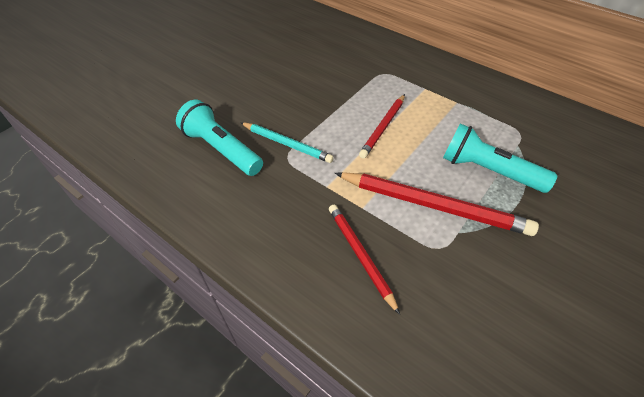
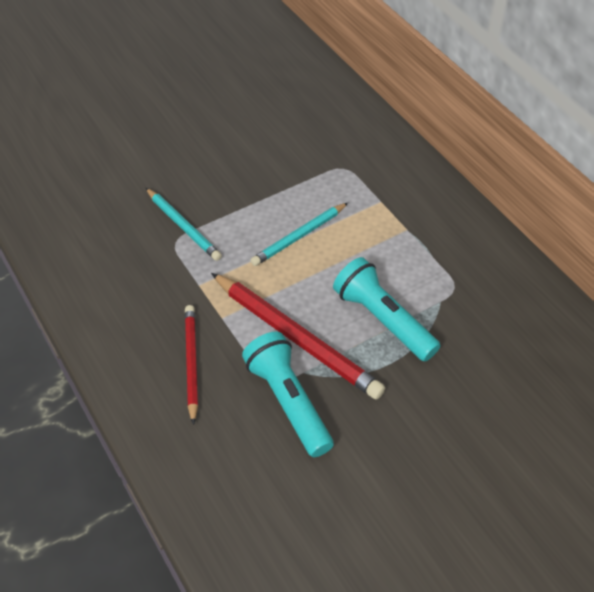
camera: 20 degrees right, 0 degrees up
turquoise flashlight [176,100,263,176] -> turquoise flashlight moved to [242,332,334,457]
red pencil [359,94,405,159] -> turquoise pencil [250,203,348,266]

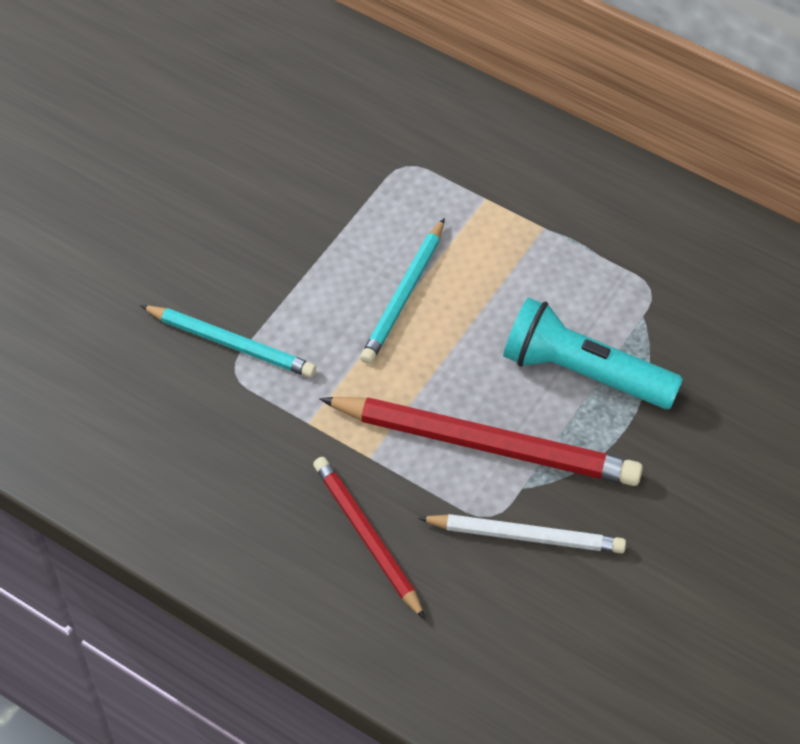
camera: 25 degrees left, 5 degrees up
turquoise flashlight [242,332,334,457] -> white pencil [418,514,626,554]

